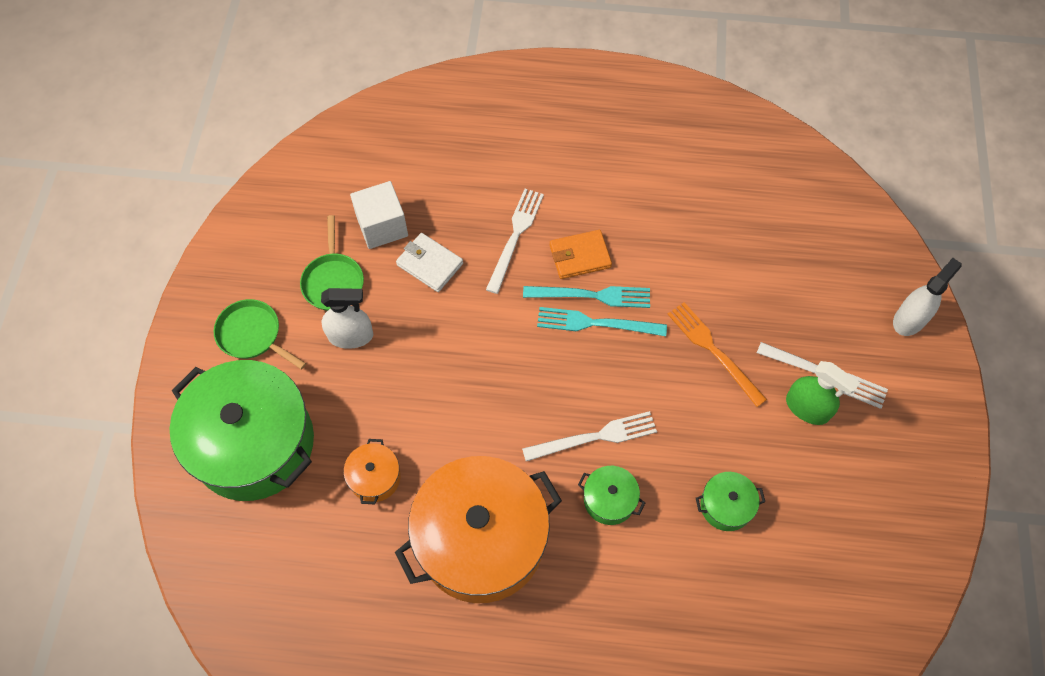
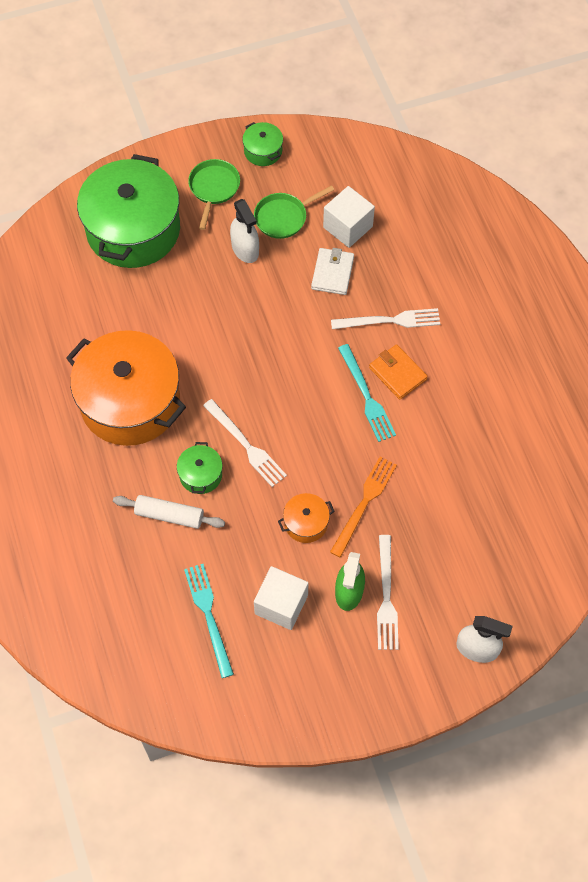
camera: 65 degrees right, 0 degrees up
orange pot [344,439,400,504] -> orange pot moved to [278,493,335,543]
turquoise fork [537,307,667,336] -> turquoise fork moved to [184,564,234,678]
green pot [696,472,765,531] -> green pot moved to [242,122,283,166]
none -> white rolling pin [113,495,225,529]
none -> white cube [254,566,308,630]

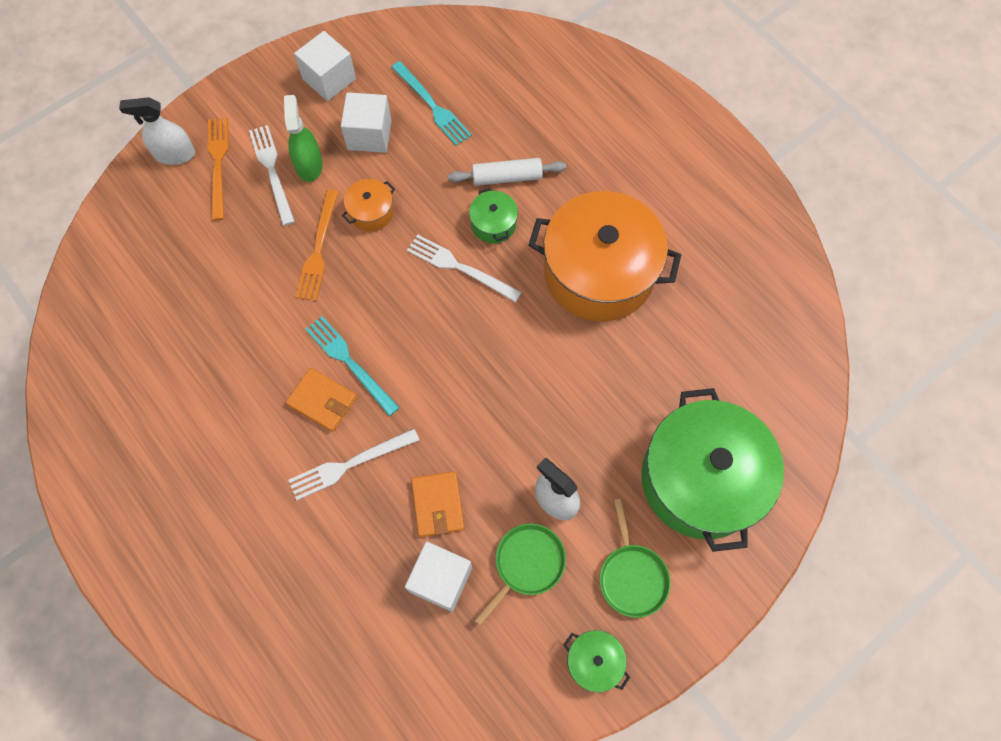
camera: 160 degrees right, 5 degrees up
white wallet [311,248,354,295] -> orange wallet [411,471,465,537]
none -> orange fork [208,118,228,221]
none -> white cube [294,31,356,101]

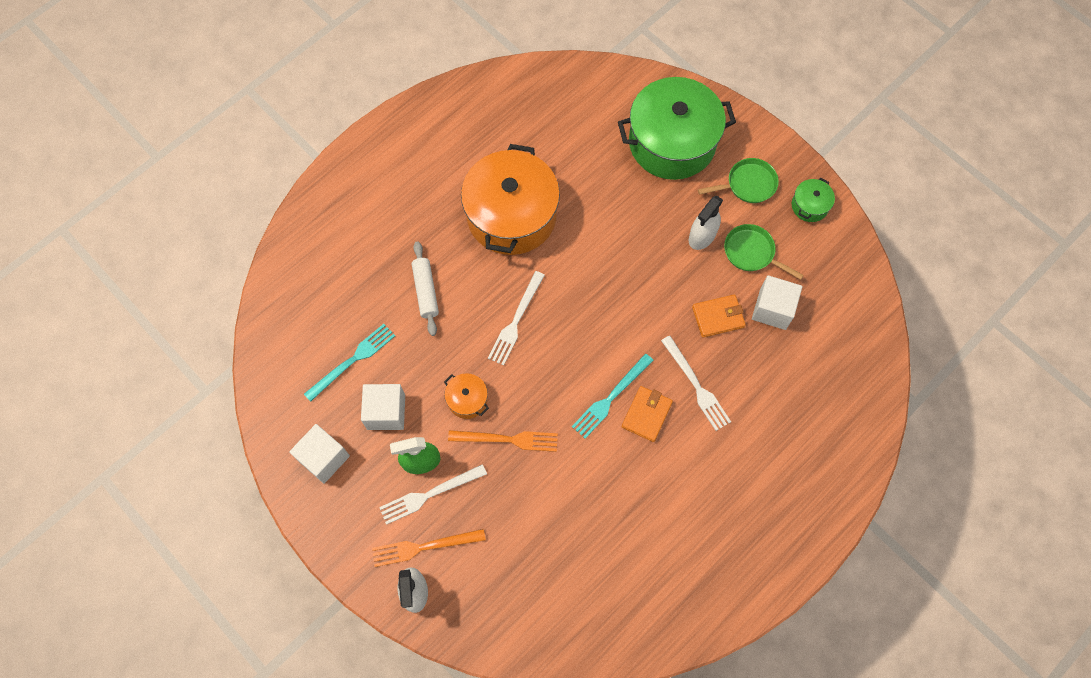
camera: 95 degrees left, 0 degrees up
green pot [469,188,518,243] -> none

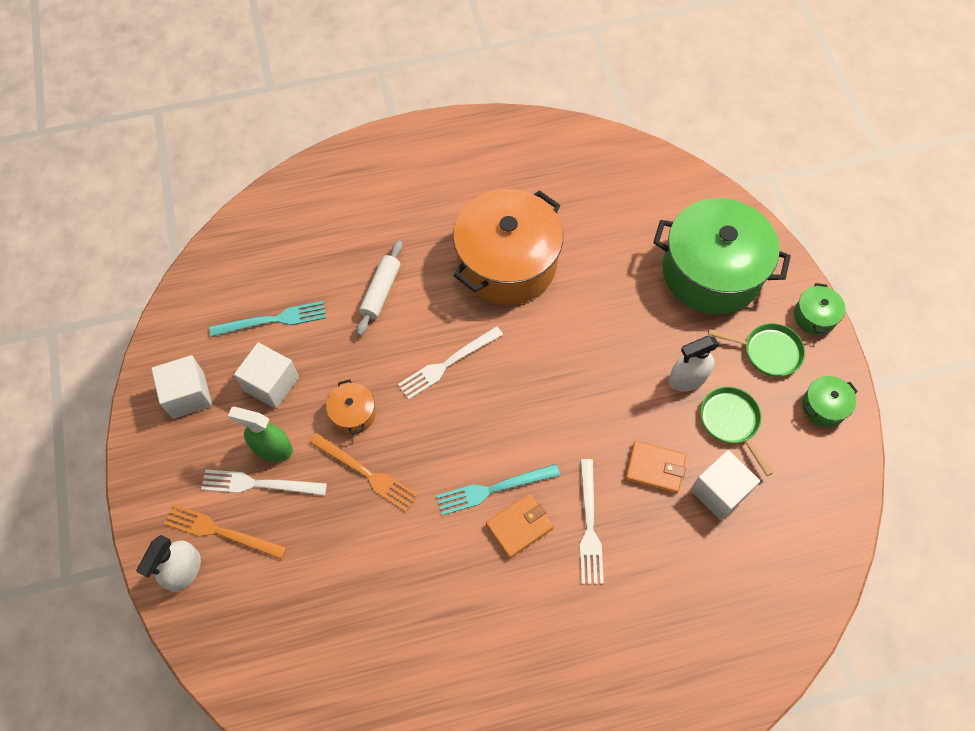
camera: 30 degrees right, 5 degrees down
none -> green pot [794,283,846,335]

